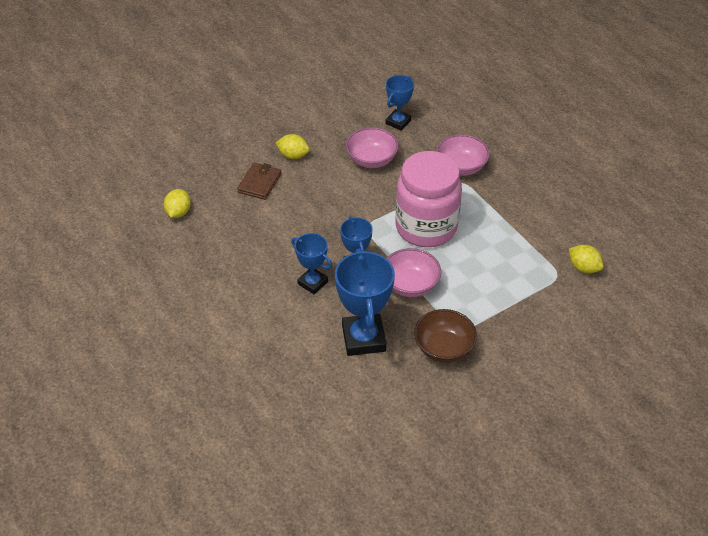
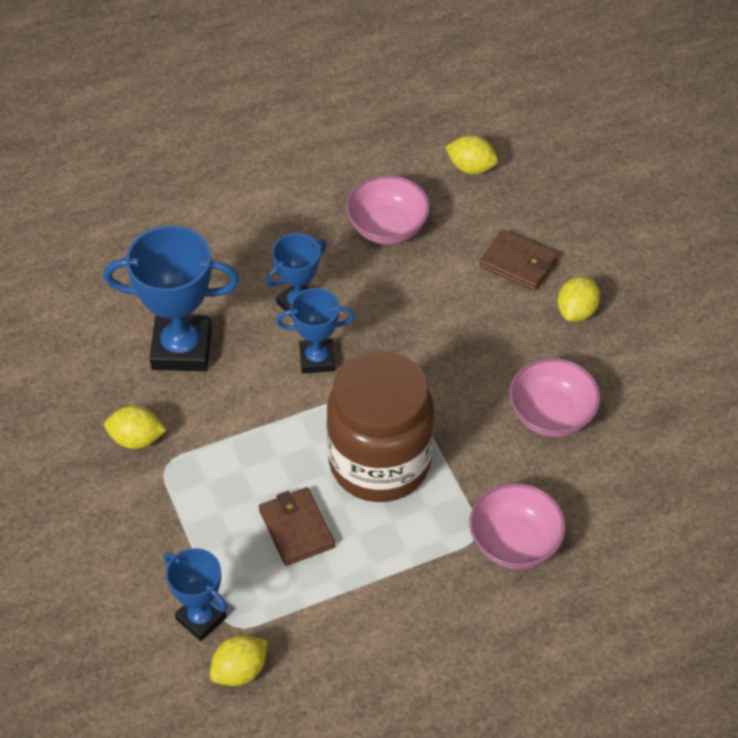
camera: 100 degrees right, 5 degrees up
blue trophy [386,75,414,131] -> blue trophy moved to [164,548,227,641]
pink bowl [386,248,441,297] -> pink bowl moved to [346,175,430,245]
pink jar [395,151,462,247] -> brown jar [327,350,434,502]
brown bowl [414,309,477,363] -> yellow lemon [104,406,166,449]
none -> brown wallet [259,487,335,566]

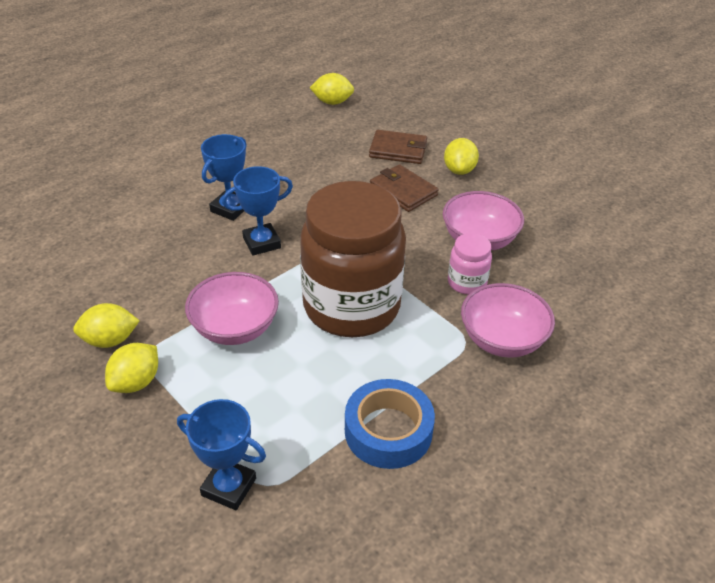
camera: 20 degrees left, 10 degrees down
blue trophy [104,225,239,371] -> none
yellow lemon [210,635,267,686] -> yellow lemon moved to [105,343,158,393]
brown wallet [259,487,335,566] -> brown wallet moved to [370,164,439,212]
pink bowl [346,175,430,245] -> pink bowl moved to [185,272,279,345]
none -> blue tape [345,379,435,469]
none -> pink jar [448,233,492,295]

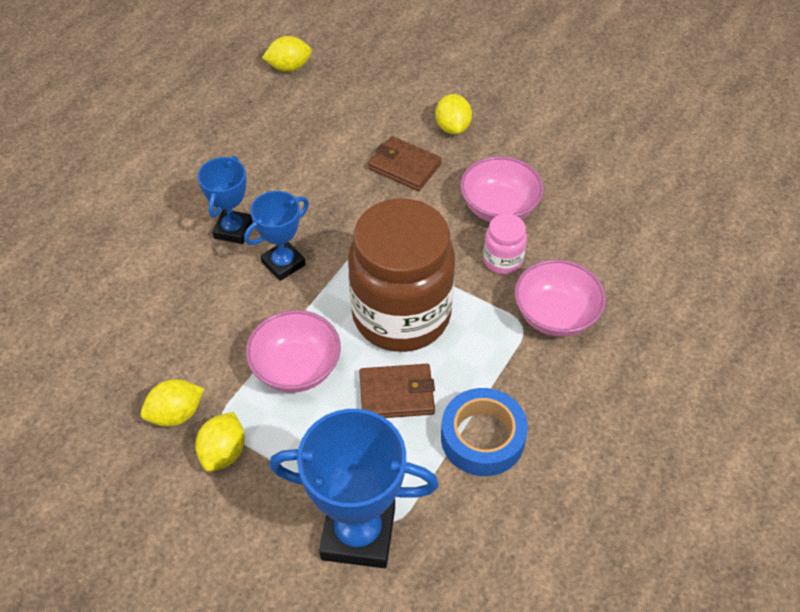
camera: 15 degrees left, 10 degrees up
blue trophy [177,399,266,510] -> blue trophy [269,409,439,568], size x1.69
brown wallet [369,130,427,164] -> brown wallet moved to [359,364,435,418]

